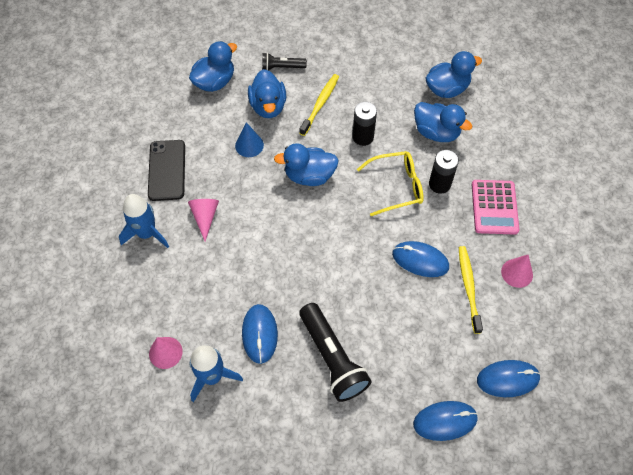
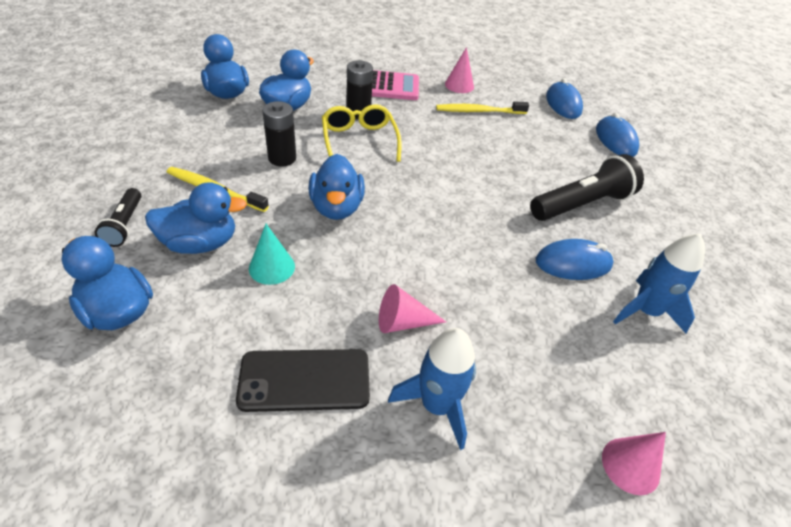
camera: 95 degrees left, 15 degrees down
pink cone [149,337,183,369] -> pink cone moved to [602,432,666,495]
blue cone [235,122,264,157] -> turquoise cone [249,224,295,285]
blue mouse [392,241,449,277] -> none

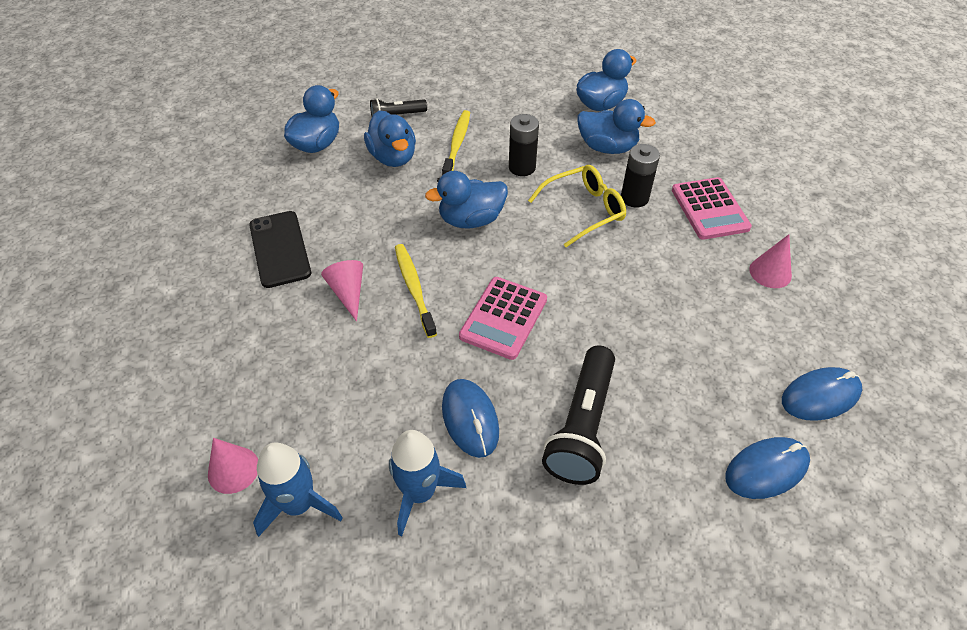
camera: 80 degrees right, 5 degrees up
turquoise cone [249,224,295,285] -> none
blue rocket [388,328,476,450] -> blue rocket moved to [253,443,343,537]
yellow toothbrush [436,101,529,114] -> yellow toothbrush moved to [395,244,437,338]
black flashlight [530,154,644,221] -> black flashlight turned 60 degrees clockwise [542,345,615,485]
none -> pink calculator [459,277,547,360]

